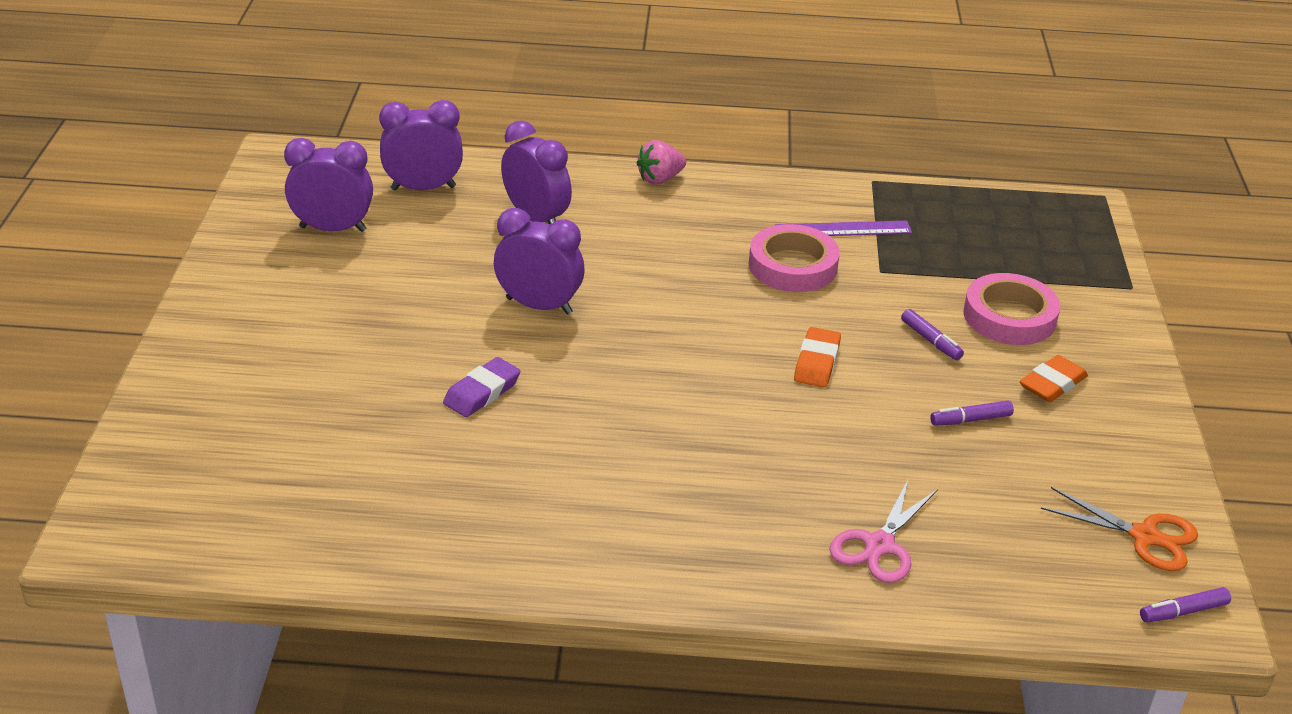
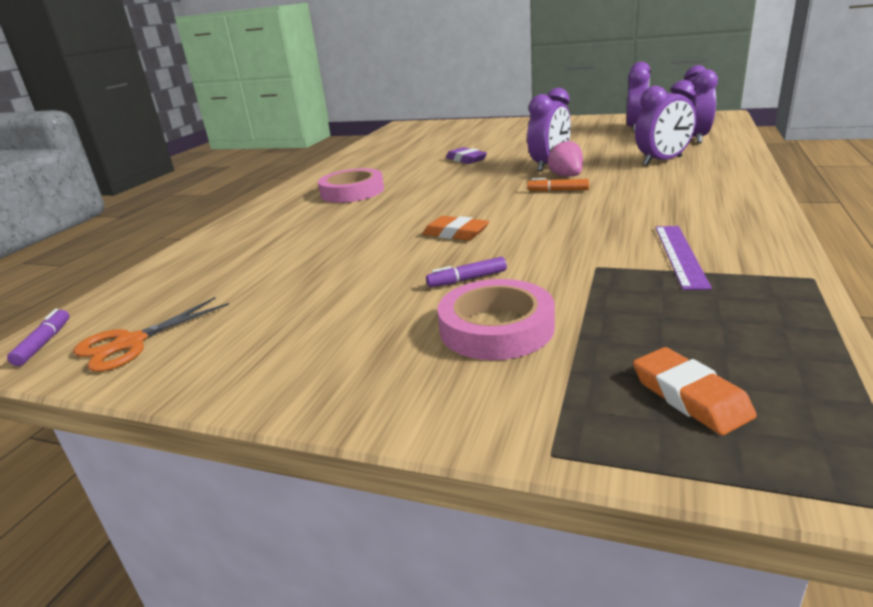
camera: 110 degrees right, 10 degrees down
pink strawberry [636,140,686,184] -> pink strawberry moved to [548,140,583,177]
pink tape [749,224,840,292] -> pink tape moved to [318,168,384,203]
pink scissors [829,480,938,583] -> none
purple marker [930,401,1014,426] -> none
orange eraser [1020,355,1088,402] -> orange eraser moved to [633,347,757,435]
none -> orange marker [527,178,589,192]

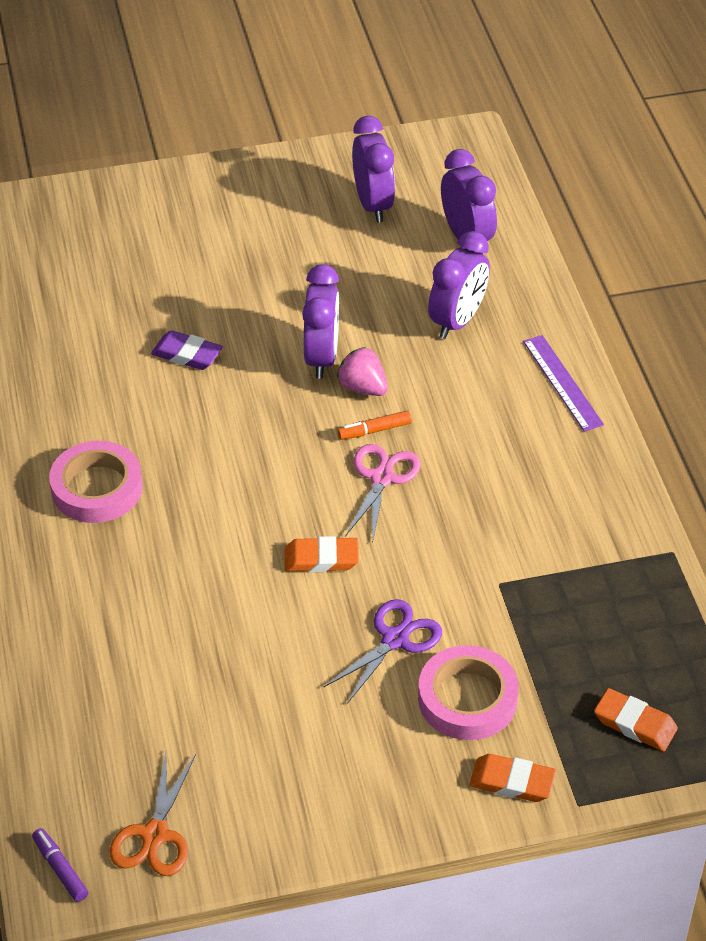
camera: 35 degrees left, 20 degrees up
purple marker [426,257,507,287] -> purple scissors [324,599,442,704]
purple ruler [655,226,712,290] -> purple ruler moved to [523,335,604,431]
none -> pink scissors [345,444,421,543]
none -> orange eraser [470,754,556,802]

